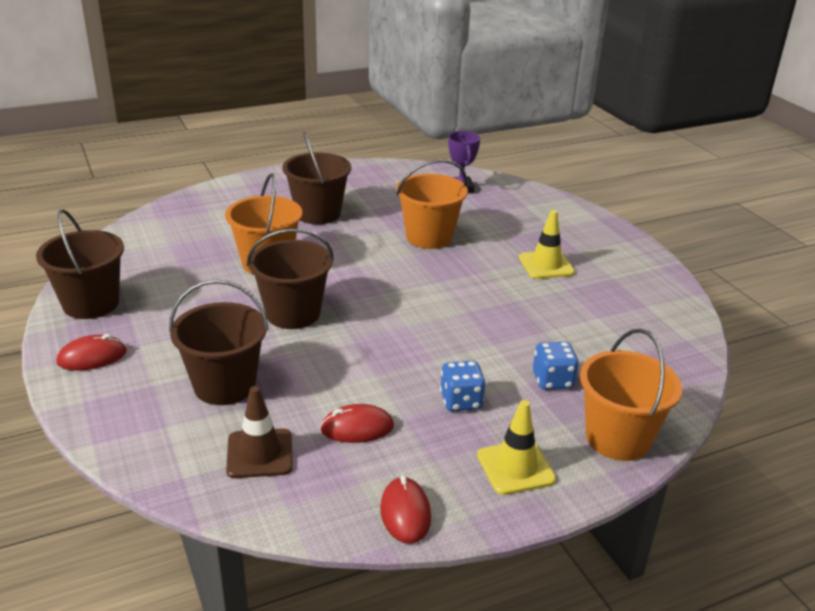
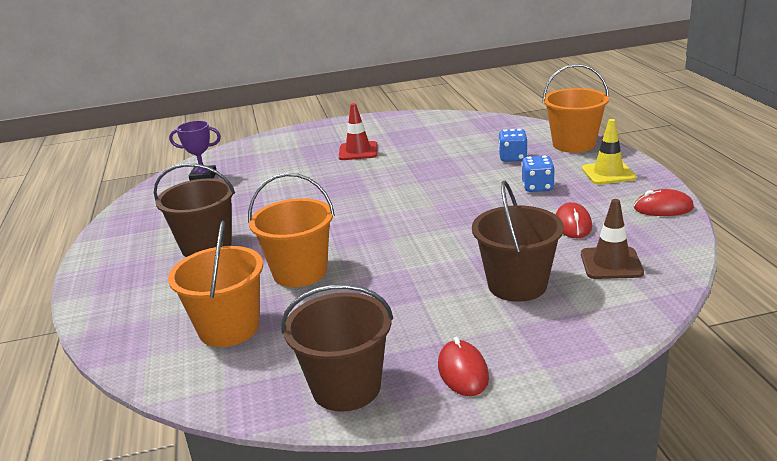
camera: 75 degrees left, 5 degrees down
brown bucket [247,229,334,329] -> none
orange bucket [396,159,468,249] -> orange bucket moved to [168,221,263,347]
yellow traffic cone [519,210,575,279] -> red traffic cone [339,103,378,160]

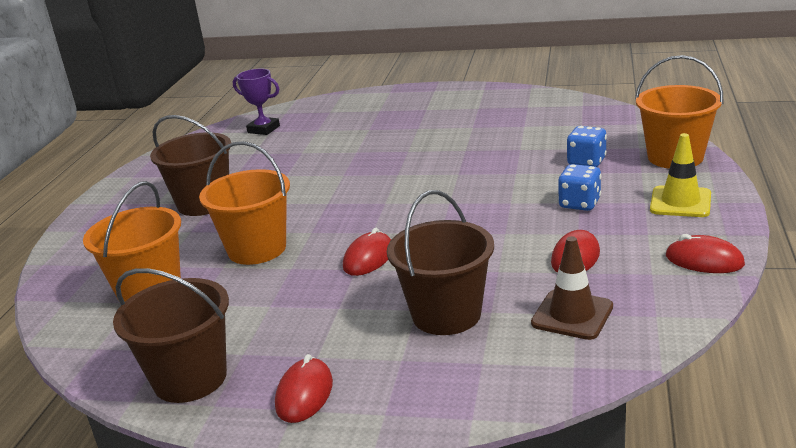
camera: 25 degrees right, 0 degrees up
red traffic cone [339,103,378,160] -> none
none -> red mouse [343,228,391,276]

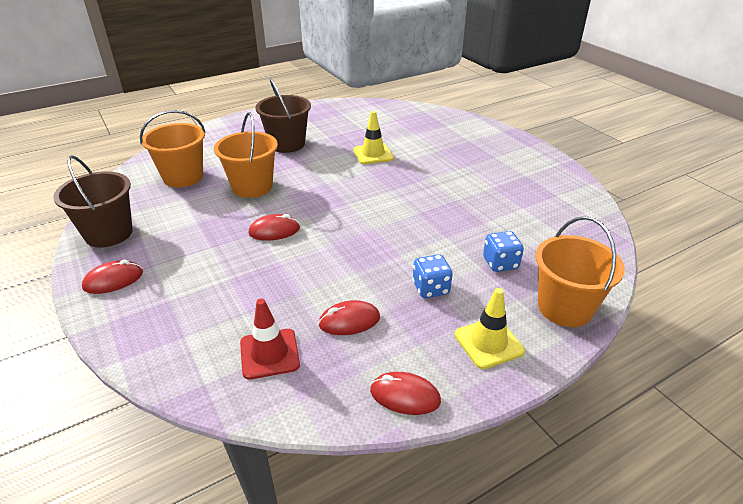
camera: 45 degrees right, 10 degrees up
purple trophy [233,69,280,135] -> none
brown bucket [387,190,494,335] -> none
brown traffic cone [531,236,613,340] -> red traffic cone [240,299,300,379]
red mouse [666,234,745,273] -> red mouse turned 60 degrees counterclockwise [370,372,441,415]
none -> yellow traffic cone [353,111,394,164]

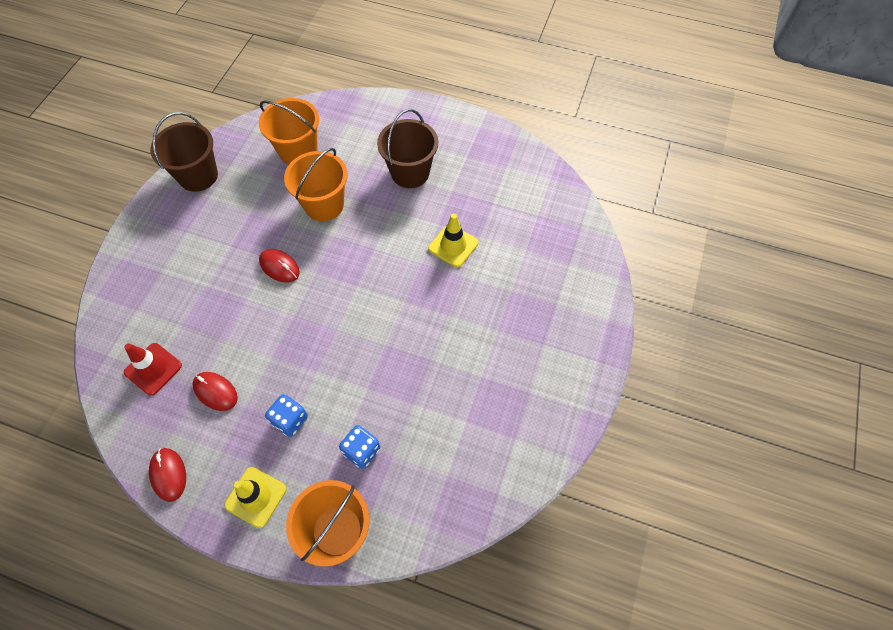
camera: 50 degrees right, 25 degrees up
red mouse [82,260,143,294] -> none

